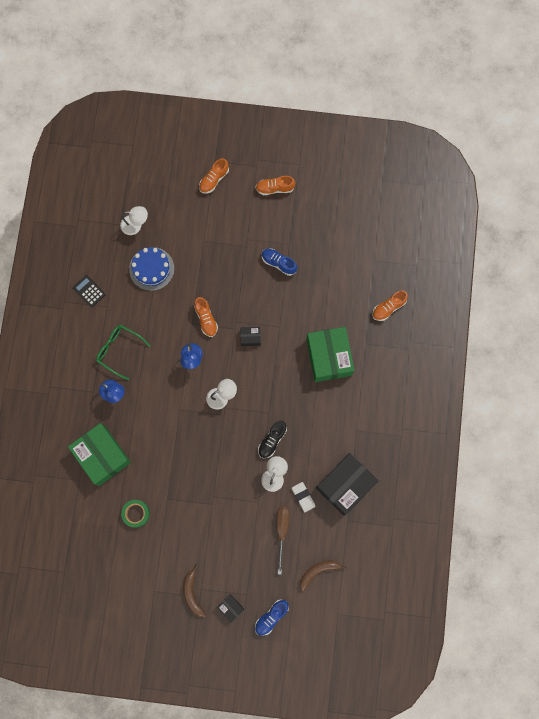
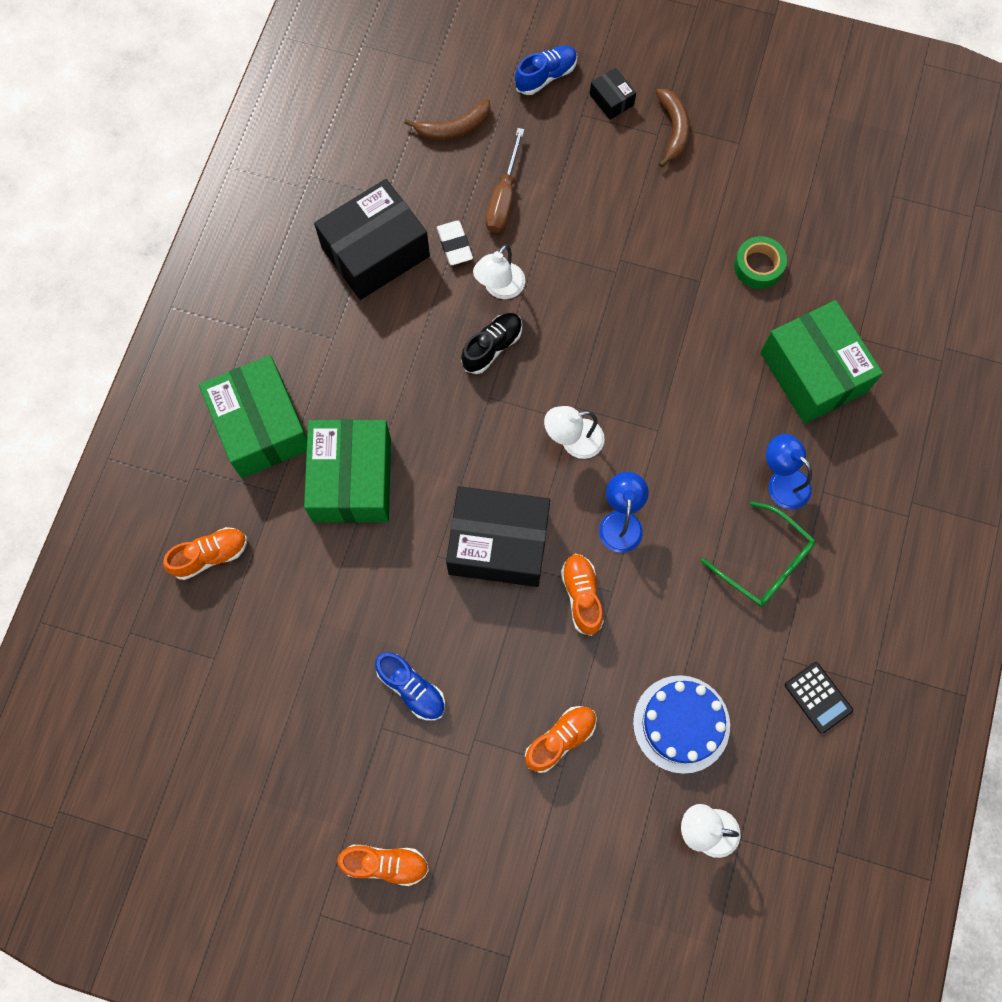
camera: 170 degrees left, 5 degrees down
orange shoe [199,159,229,193] -> orange shoe moved to [525,706,597,773]
black box [240,327,261,346] -> black box [446,486,550,587], size x2.28
none -> green box [199,355,307,478]

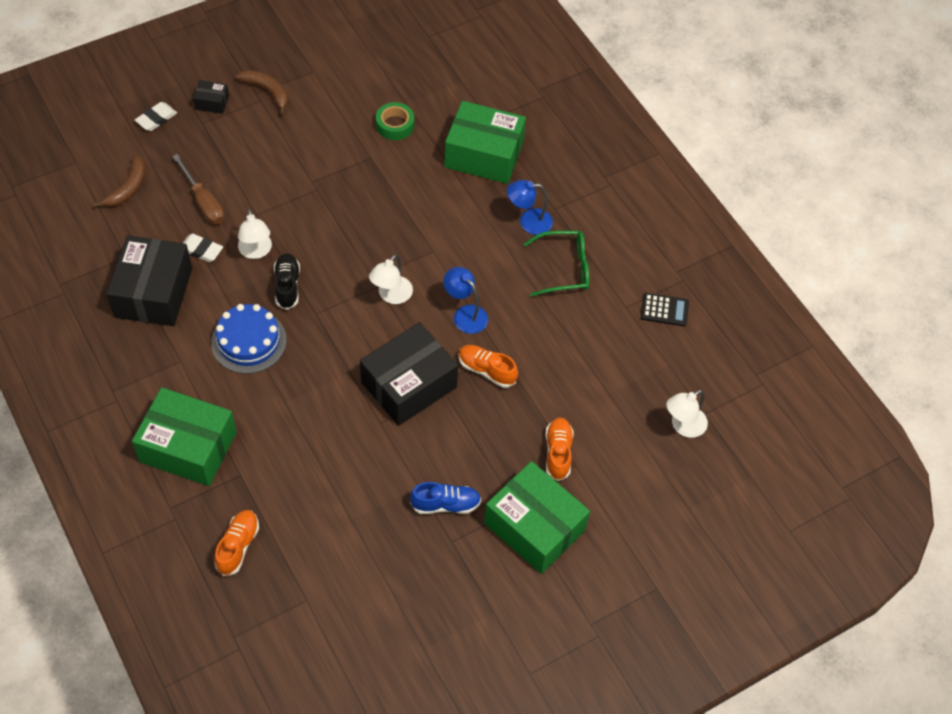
camera: 50 degrees left, 15 degrees down
green box [304,419,391,523] -> green box moved to [484,461,590,574]
orange shoe [337,845,429,886] -> none
blue shoe [515,46,577,95] -> white eraser [135,102,177,131]
blue cake [633,675,730,774] -> blue cake moved to [211,304,287,374]

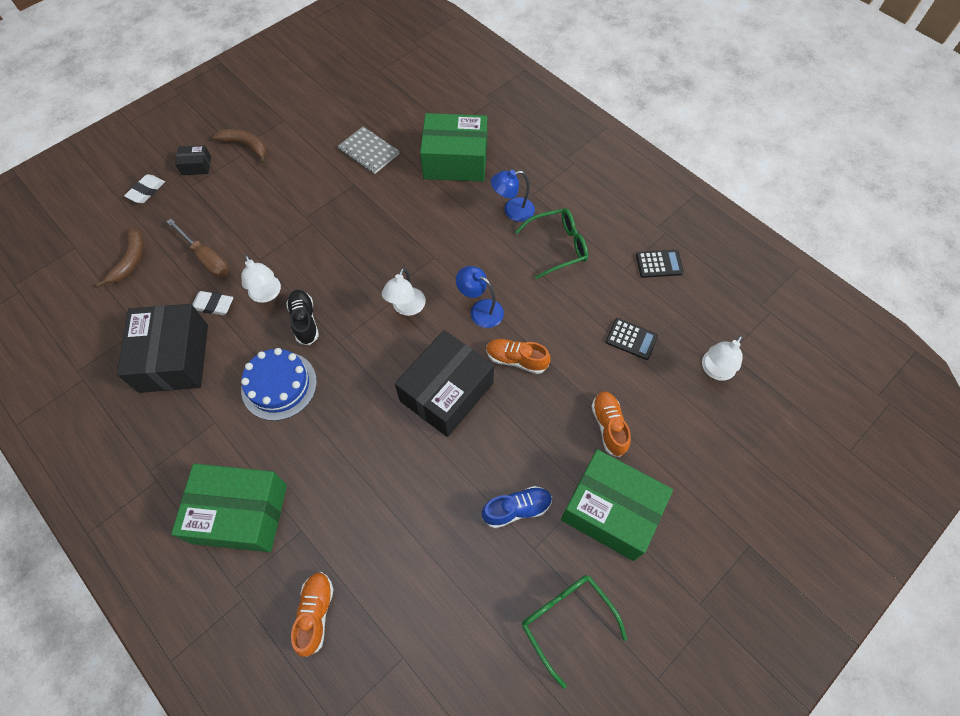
camera: 10 degrees left, 5 degrees up
green tape [376,102,414,140] -> grey notebook [338,126,400,174]
none -> green glasses [522,575,627,689]
none -> black calculator [606,318,658,360]

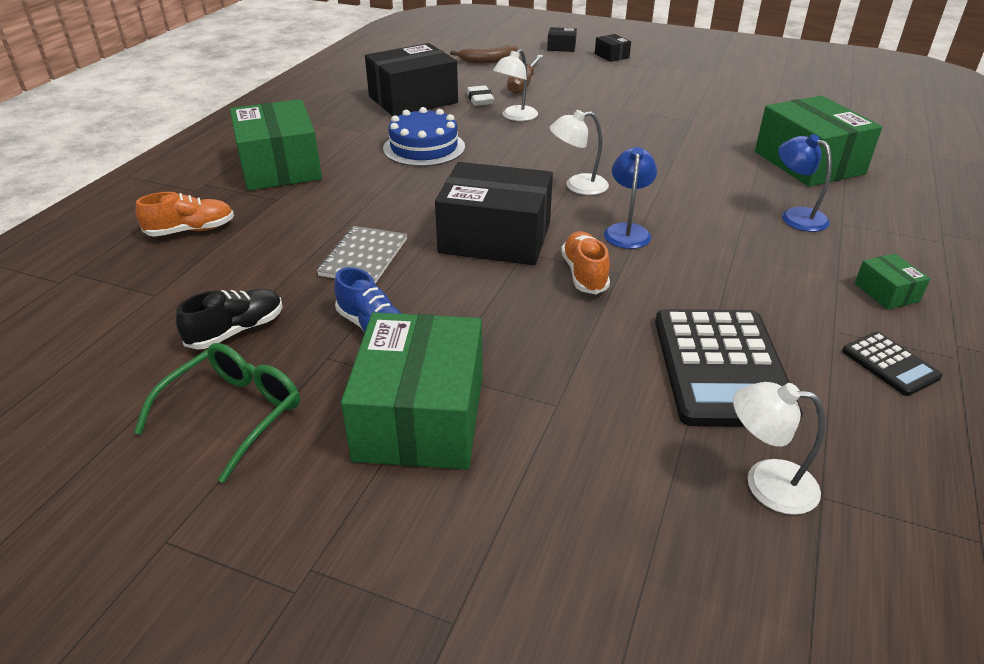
camera: 65 degrees right, 25 degrees down
white eraser [124,174,165,203] -> black box [547,27,577,52]
brown banana [213,129,266,163] -> none
black shoe [286,290,319,345] -> black shoe moved to [176,289,283,349]
grey notebook [338,126,400,174] -> grey notebook moved to [317,226,407,284]
green glasses [515,208,588,279] -> none
orange shoe [591,392,631,457] -> none
black calculator [606,318,658,360] -> black calculator [655,309,803,427], size x2.06
none -> green box [855,254,930,310]

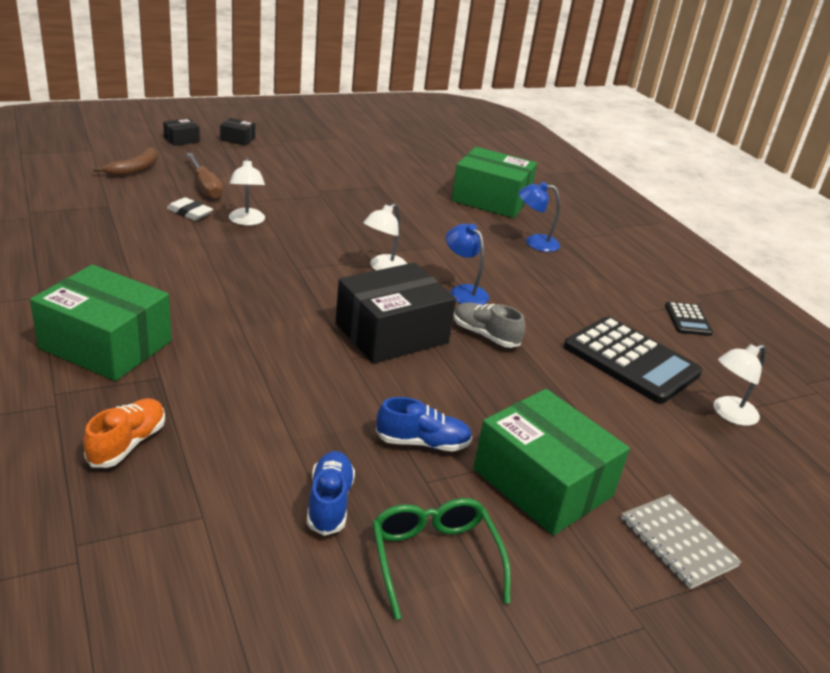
camera: 50 degrees left, 5 degrees down
black shoe [176,289,283,349] -> blue shoe [306,451,355,536]
grey notebook [317,226,407,284] -> grey notebook moved to [621,494,742,589]
black box [365,43,458,116] -> none
blue cake [383,107,465,167] -> none
orange shoe [561,231,610,294] -> grey shoe [454,303,525,348]
black calculator [842,332,943,396] -> black calculator turned 75 degrees clockwise [665,302,713,336]
green box [855,254,930,310] -> none

